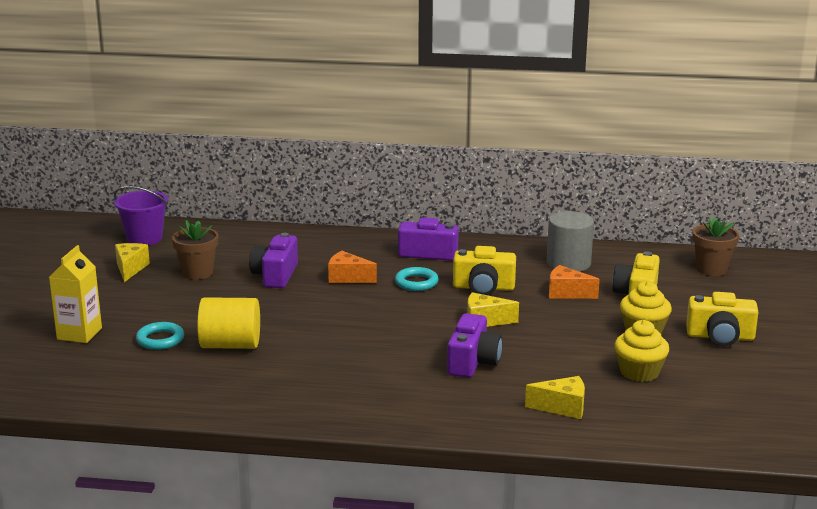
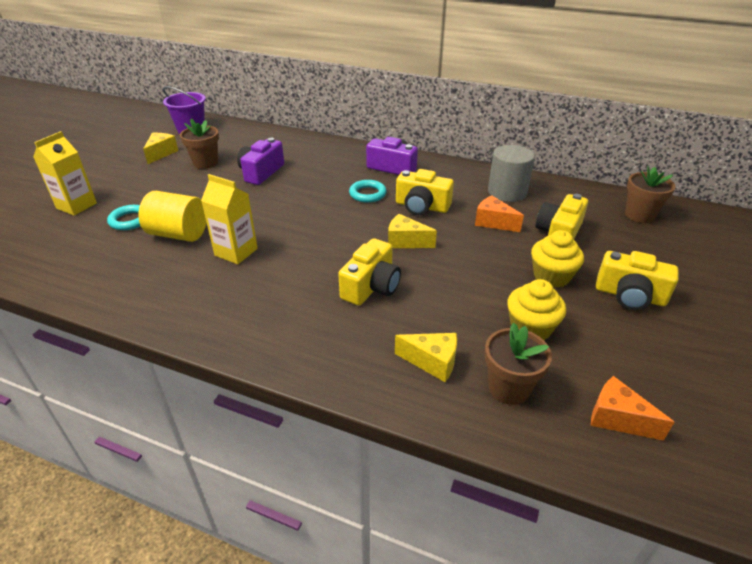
camera: 15 degrees right, 15 degrees up
orange cheese [328,251,377,283] -> orange cheese moved to [591,376,674,441]
purple camera [447,313,502,378] -> yellow camera [338,238,401,306]
none -> yellow carton [201,174,258,264]
none -> brown flower pot [485,323,552,405]

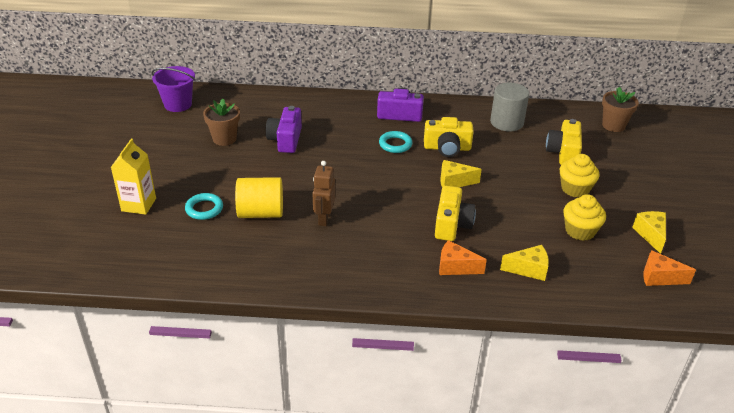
camera: 20 degrees left, 0 degrees up
yellow cheese [143,133,178,164] -> yellow cheese moved to [632,211,666,254]
yellow carton [201,174,258,264] -> brown robot [313,161,335,226]
orange cheese [475,196,524,232] -> orange cheese moved to [439,240,487,275]
brown flower pot [485,323,552,405] -> none
yellow camera [596,251,678,310] -> none

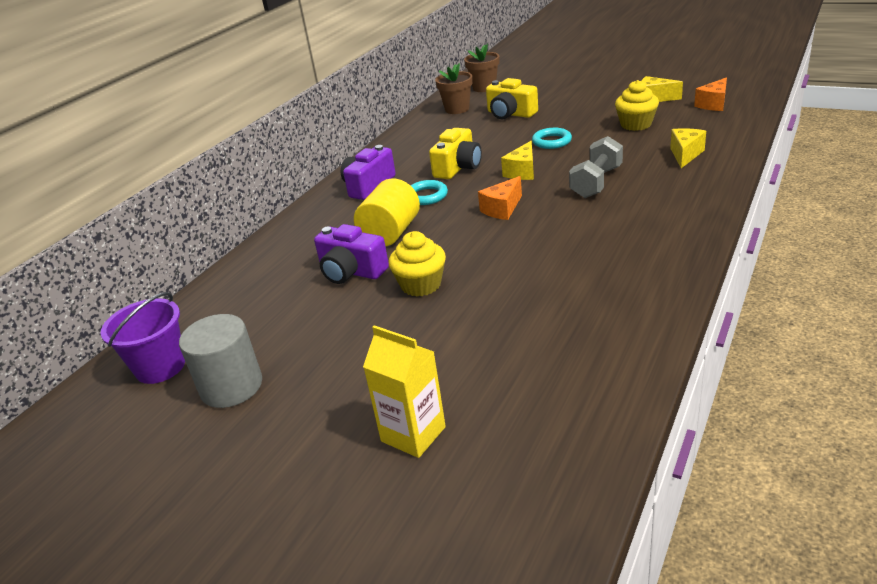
camera: 60 degrees left, 5 degrees down
turquoise ring [185,193,223,220] -> turquoise ring moved to [532,128,572,149]
brown flower pot [203,99,240,146] -> brown flower pot moved to [435,63,473,114]
yellow cylinder [235,177,283,218] -> yellow cylinder moved to [354,178,420,247]
brown robot [313,161,335,226] -> none
yellow camera [435,186,476,241] -> grey dumbbell [569,136,623,198]
orange cheese [439,240,487,275] -> orange cheese moved to [478,176,522,220]
grey cylinder [490,83,529,131] -> grey cylinder moved to [179,314,262,408]
yellow cupcake [560,154,599,198] -> yellow cupcake moved to [389,231,446,296]

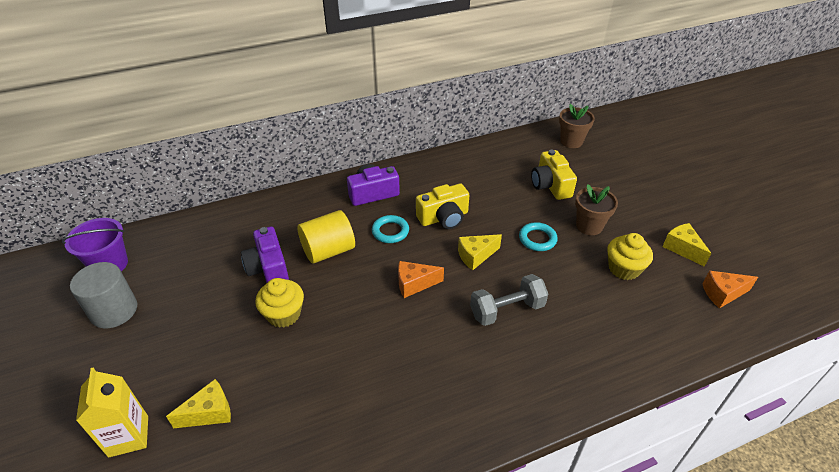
camera: 35 degrees right, 10 degrees up
brown flower pot [435,63,473,114] -> brown flower pot moved to [575,184,618,235]
yellow cheese [670,128,706,168] -> yellow cheese moved to [166,379,231,428]

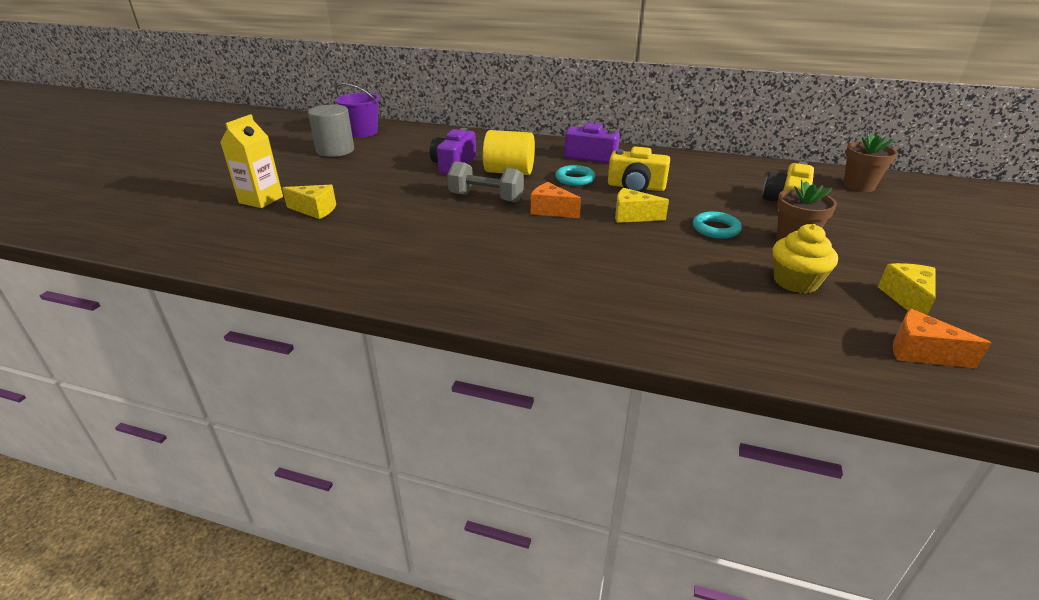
camera: 40 degrees right, 10 degrees down
yellow cupcake [255,278,304,328] -> none
grey dumbbell [470,274,548,326] -> grey dumbbell moved to [447,161,524,202]

